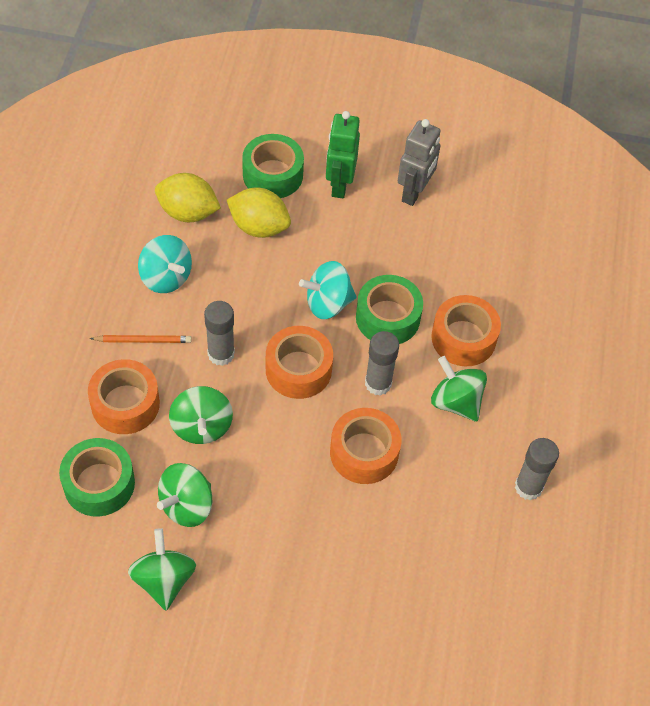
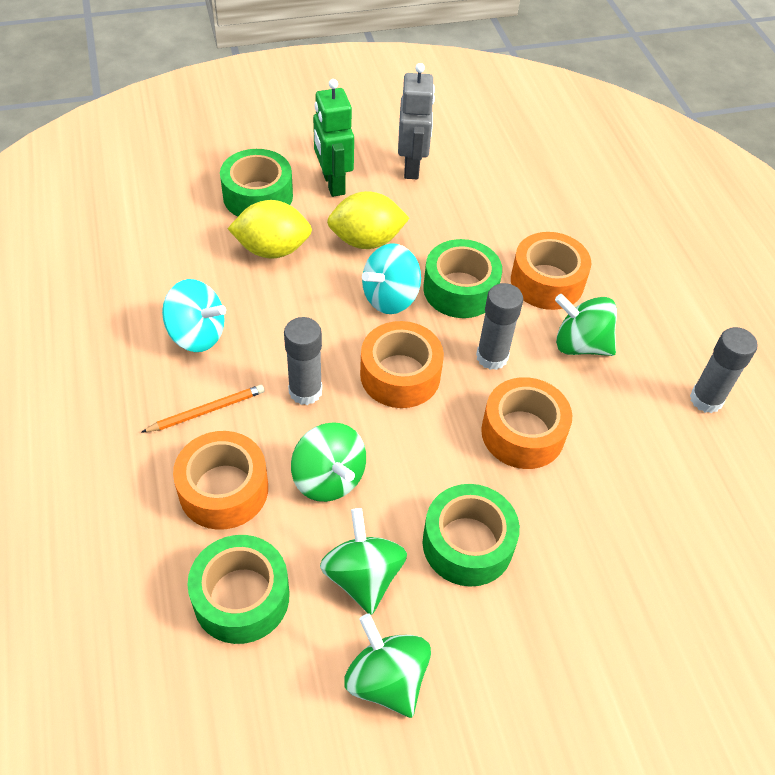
camera: 25 degrees left, 5 degrees down
yellow lemon [155,173,221,222] -> yellow lemon moved to [327,191,409,249]
green spinning top [157,463,212,527] -> green spinning top turned 150 degrees clockwise [320,508,407,615]
none -> green tape [423,484,520,587]

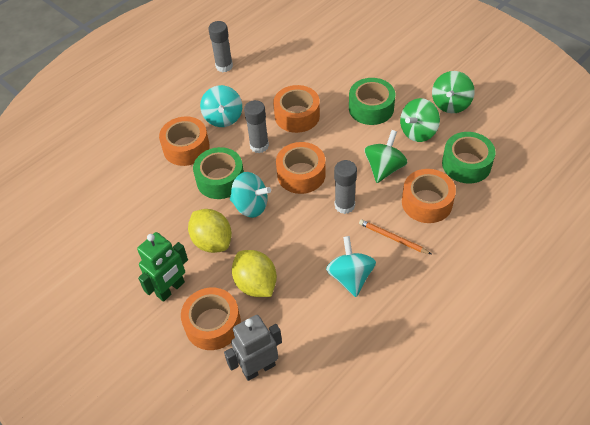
camera: 115 degrees left, 0 degrees up
green tape [220,149,293,217] -> orange tape [181,288,241,350]
grey robot [398,63,435,179] -> grey robot moved to [224,315,282,381]
green spinning top [555,294,617,356] -> turquoise spinning top [200,85,242,127]

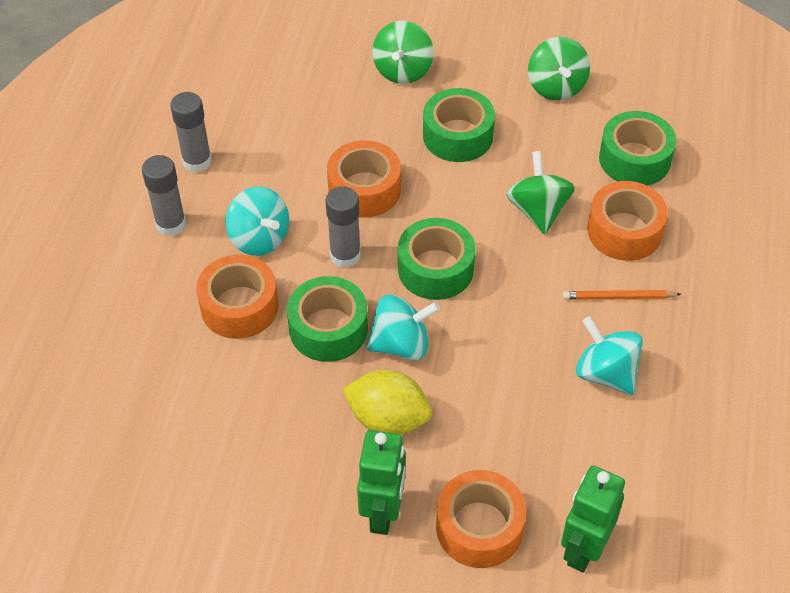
camera: 35 degrees left, 0 degrees up
grey robot [224,315,282,381] -> green robot [561,466,625,572]
yellow lemon [232,250,277,297] -> none
orange tape [276,142,326,194] -> green tape [398,218,475,300]
grey glue stick [334,160,357,214] -> grey glue stick moved to [142,155,186,236]
green spinning top [400,98,440,142] -> green spinning top moved to [372,21,434,84]

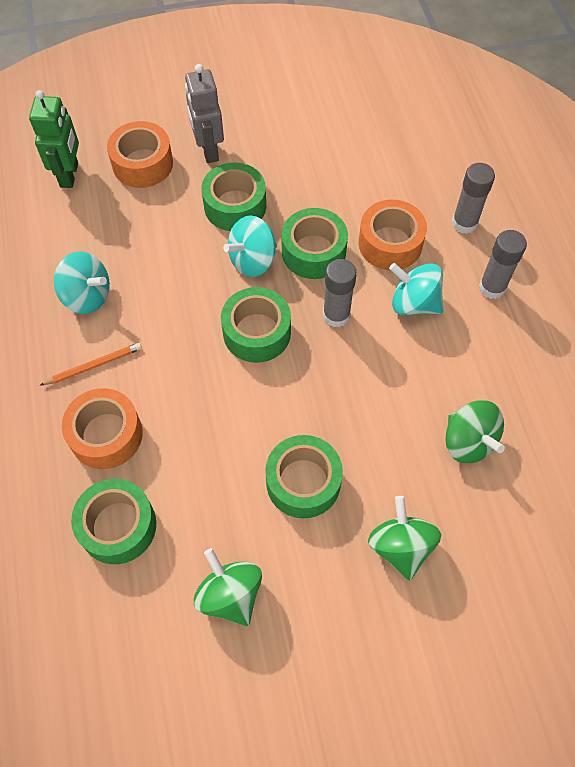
camera: 155 degrees right, 10 degrees up
grey glue stick [170,92,212,173] -> grey glue stick moved to [452,163,495,234]
orange tape [327,140,401,218] -> none
yellow lemon [343,370,432,435] -> green tape [201,163,266,231]
green robot [357,430,406,535] -> grey robot [185,64,224,163]
green spinning top [507,151,575,235] -> green spinning top moved to [445,400,505,463]

